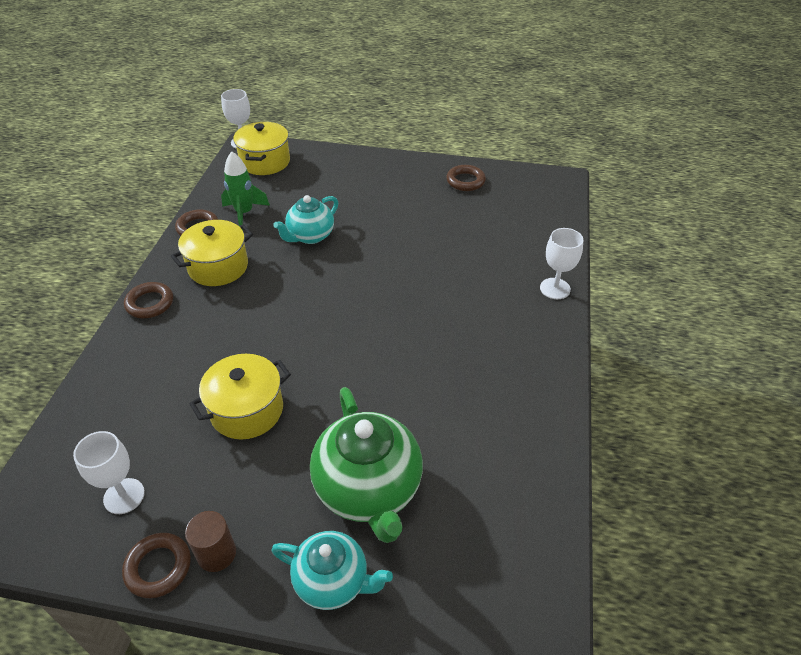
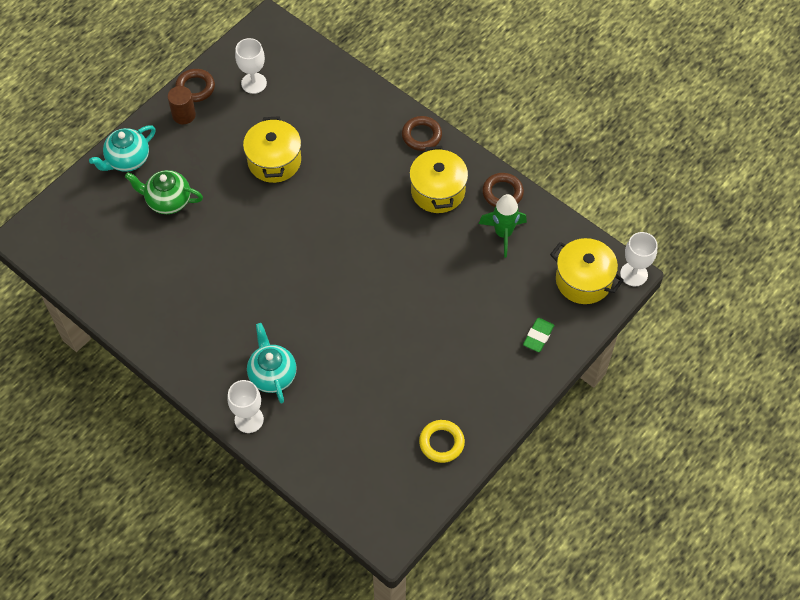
camera: 120 degrees right, 15 degrees up
turquoise teapot [273,195,338,244] -> turquoise teapot moved to [247,323,296,404]
green teapot [310,387,423,543] -> green teapot [125,170,203,214], size x0.62
brown ring [446,165,486,191] -> yellow ring [419,420,465,463]
none -> green eraser [523,318,554,352]

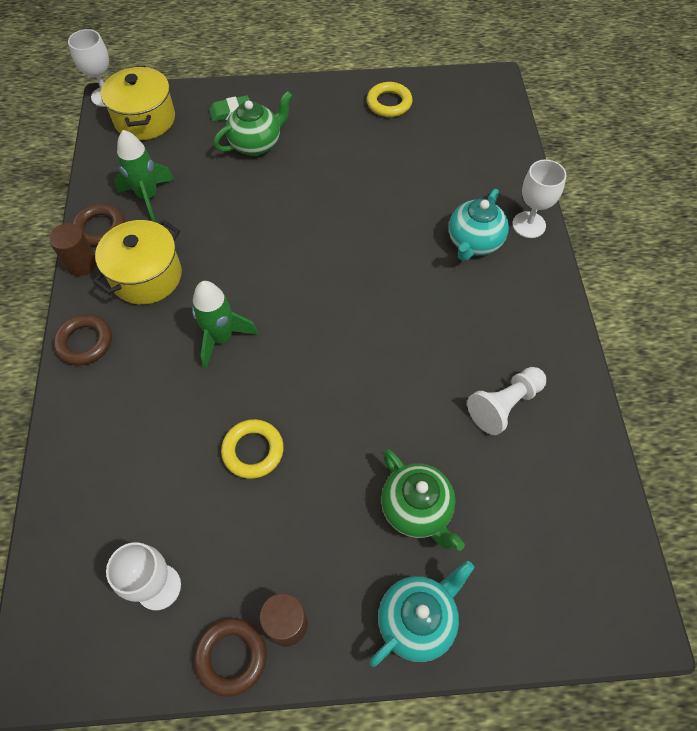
camera: 135 degrees left, 0 degrees up
turquoise teapot [89,125,156,172] -> turquoise teapot turned 45 degrees counterclockwise [370,561,474,667]
yellow pot [243,116,301,183] -> yellow ring [221,419,284,479]
none -> brown cylinder [49,223,97,276]
none -> green rocket [192,281,258,369]
none -> green teapot [214,91,292,156]
none -> white pawn [467,367,546,435]

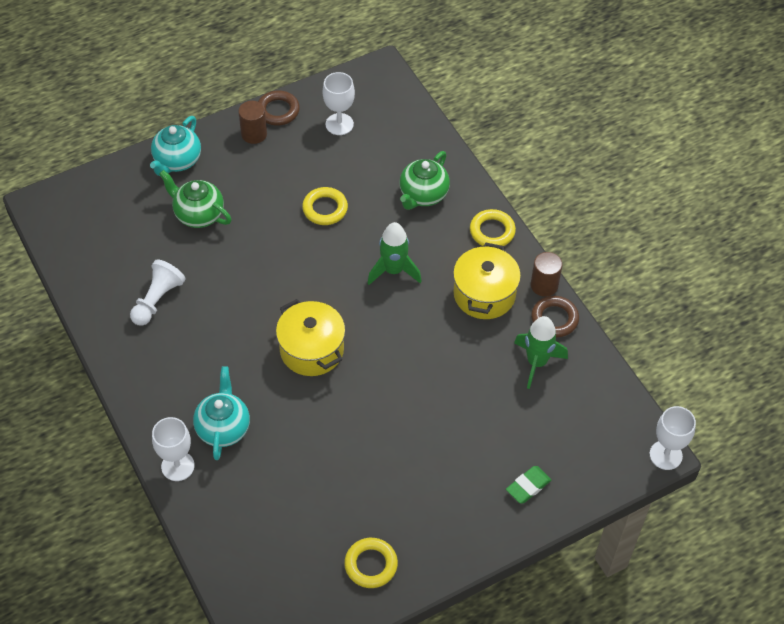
camera: 155 degrees right, 5 degrees down
brown ring [53,314,112,365] -> yellow ring [470,209,516,246]
yellow pot [101,66,175,140] -> yellow pot moved to [276,299,345,376]
green teapot [214,91,292,156] -> green teapot moved to [400,151,450,210]

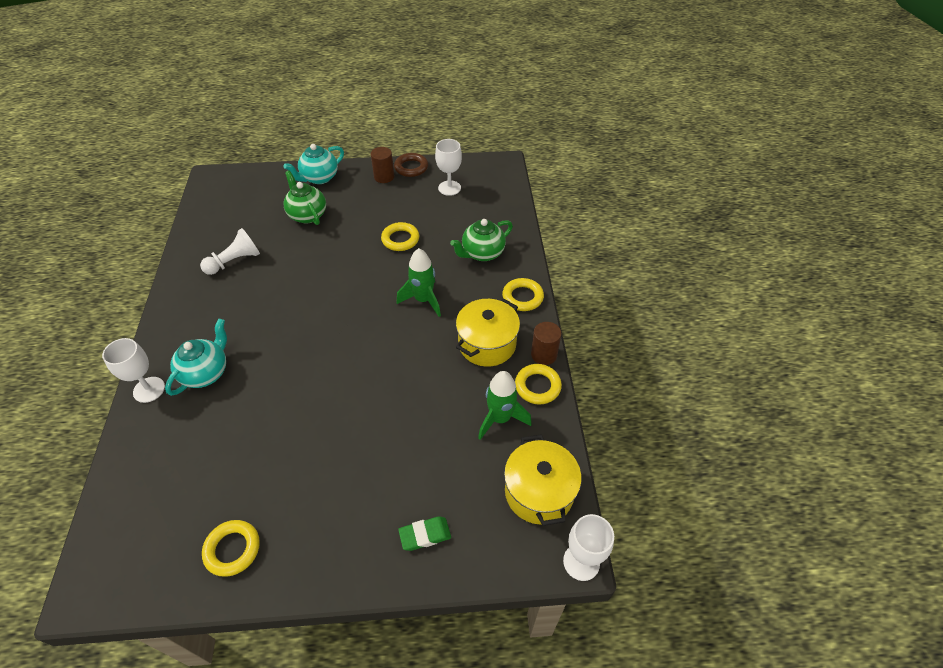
camera: 25 degrees right, 5 degrees down
yellow pot [276,299,345,376] -> yellow pot moved to [504,434,582,526]
brown ring [531,296,579,337] -> yellow ring [515,364,562,404]

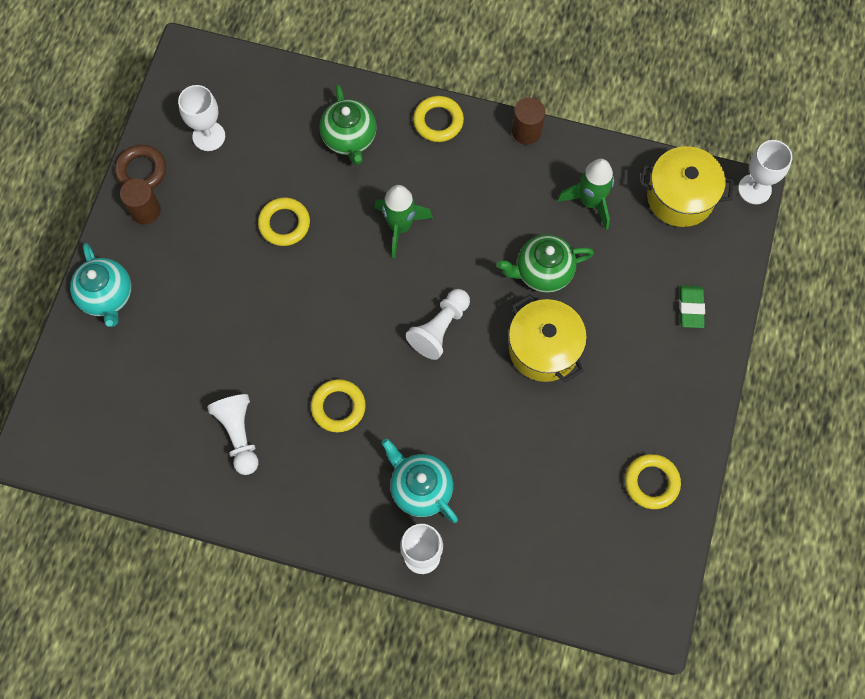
camera: 70 degrees left, 20 degrees up
green teapot [283,170,326,225] -> green teapot moved to [497,234,594,293]
yellow pot [456,298,520,367] -> yellow pot moved to [509,294,587,383]
yellow ring [515,364,562,404] -> yellow ring moved to [311,379,366,432]
none -> white pawn [406,289,470,360]

